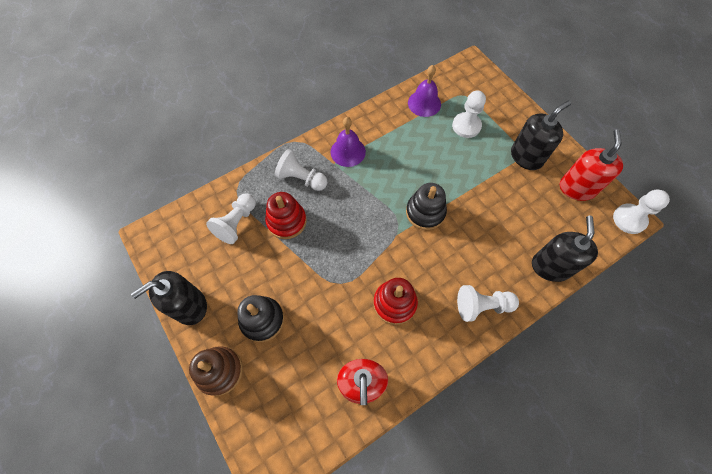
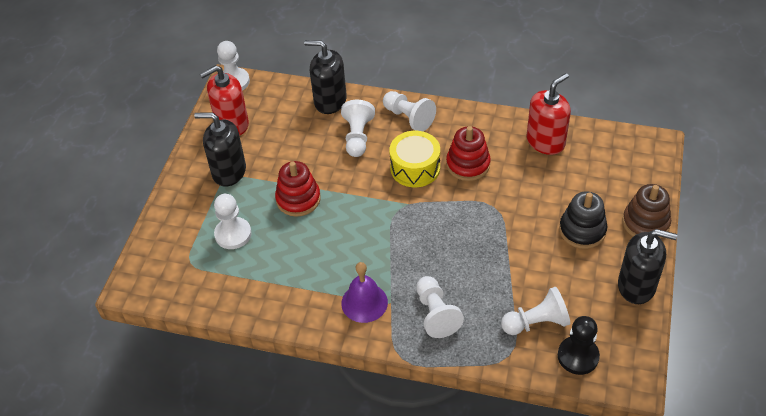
camera: 130 degrees left, 15 degrees down
red stacking toy [265,192,307,239] -> red stacking toy moved to [275,161,321,217]
black stacking toy [406,183,447,230] -> none
purple bell [408,65,441,117] -> none
black soap dispenser [532,216,598,282] -> black soap dispenser turned 45 degrees clockwise [304,40,347,114]
none -> white pawn [341,100,375,157]
none -> yellow drum [389,131,440,187]
none -> black pawn [558,316,600,375]

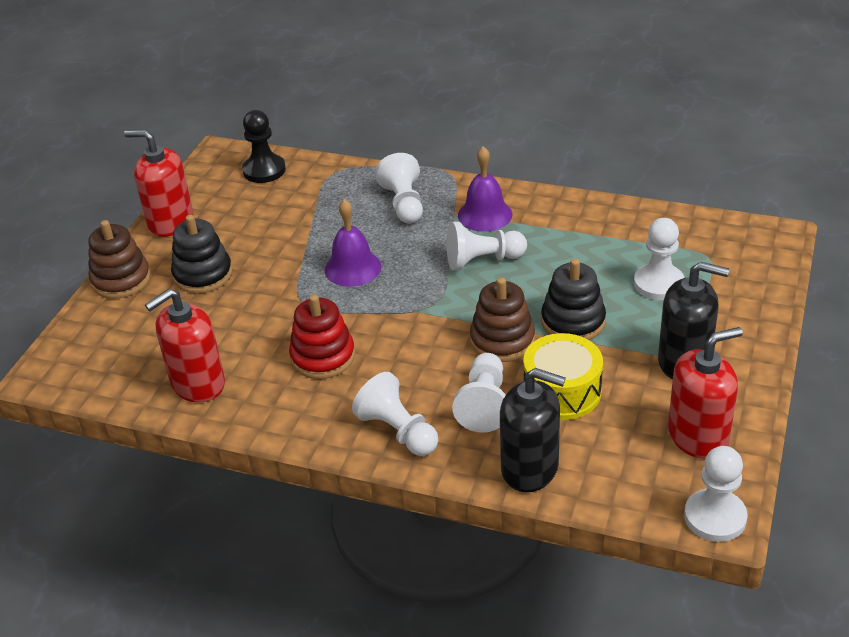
camera: 175 degrees left, 10 degrees down
red stacking toy [275,161,321,217] -> black stacking toy [541,259,606,340]
yellow drum [389,131,440,187] -> yellow drum moved to [523,333,603,420]
white pawn [501,287,570,335] -> white pawn moved to [447,222,527,270]
black soap dispenser [618,229,677,304] -> red soap dispenser [124,130,193,237]
none -> purple bell [325,199,381,287]
none -> brown stacking toy [470,278,535,362]

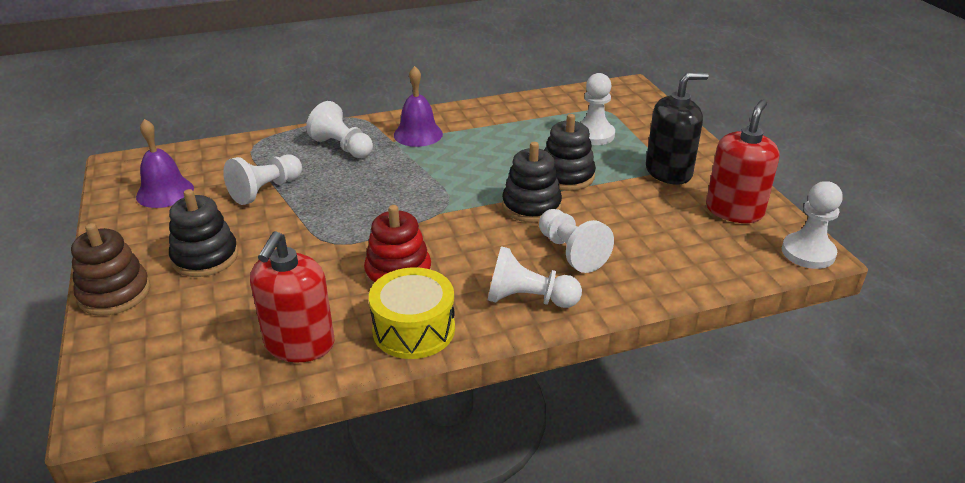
camera: 40 degrees left, 5 degrees down
red soap dispenser [124,130,193,237] -> none
black pawn [242,110,286,183] -> none
purple bell [325,199,381,287] -> purple bell moved to [136,119,194,208]
white pawn [447,222,527,270] -> white pawn moved to [223,154,302,205]
brown stacking toy [470,278,535,362] -> black stacking toy [502,142,562,223]
black soap dispenser [500,368,566,492] -> none
yellow drum [523,333,603,420] -> yellow drum moved to [369,267,455,359]

